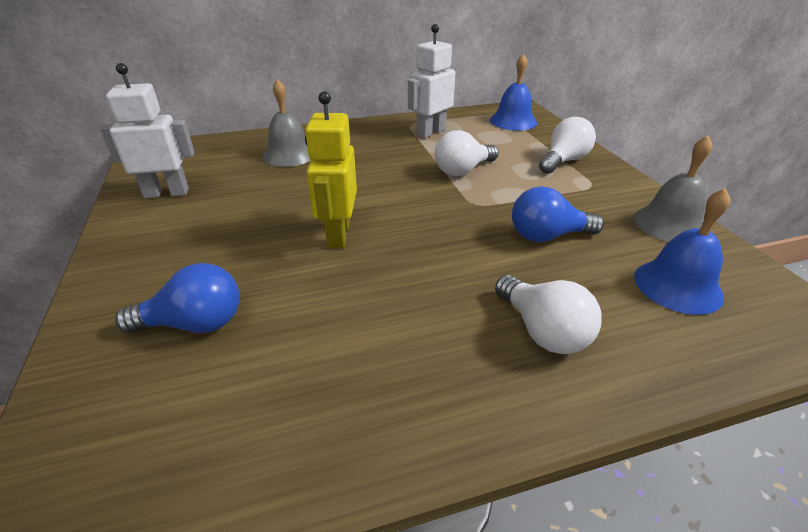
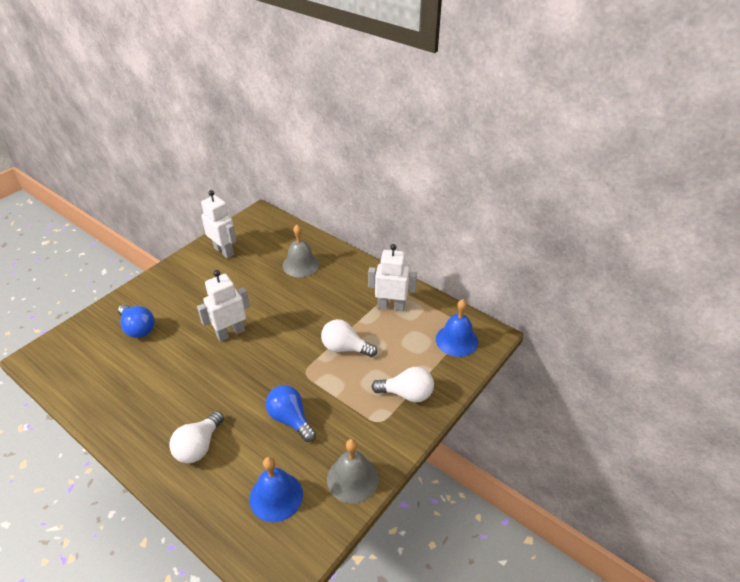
camera: 55 degrees right, 5 degrees up
yellow robot [305,91,357,248] -> white robot [197,270,250,342]

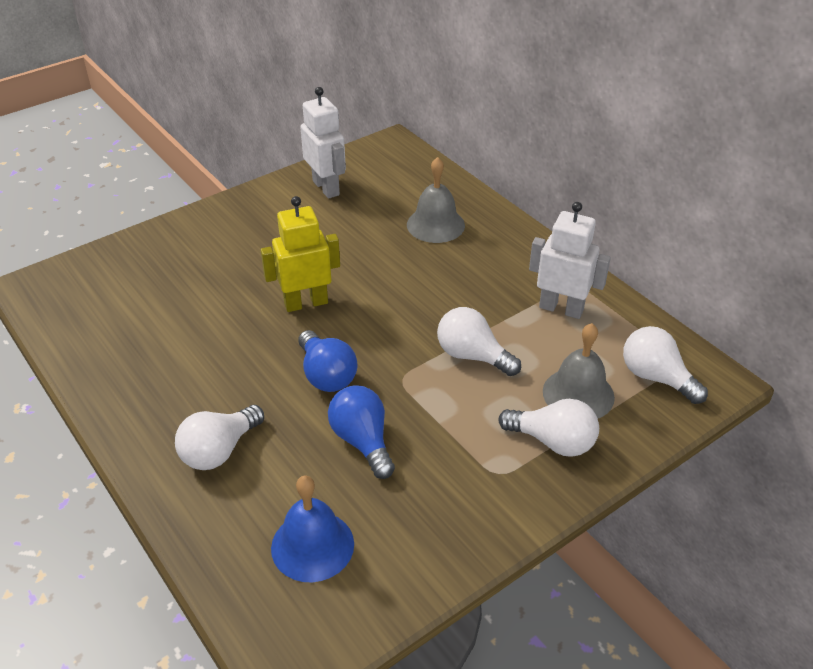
camera: 15 degrees right, 0 degrees up
blue light bulb [118,304,155,338] -> blue light bulb moved to [299,330,358,392]
white robot [197,270,250,342] -> yellow robot [261,196,340,312]
grey bell [327,439,379,503] -> grey bell moved to [543,323,615,418]
blue bell [436,299,478,357] -> white light bulb [623,326,708,404]

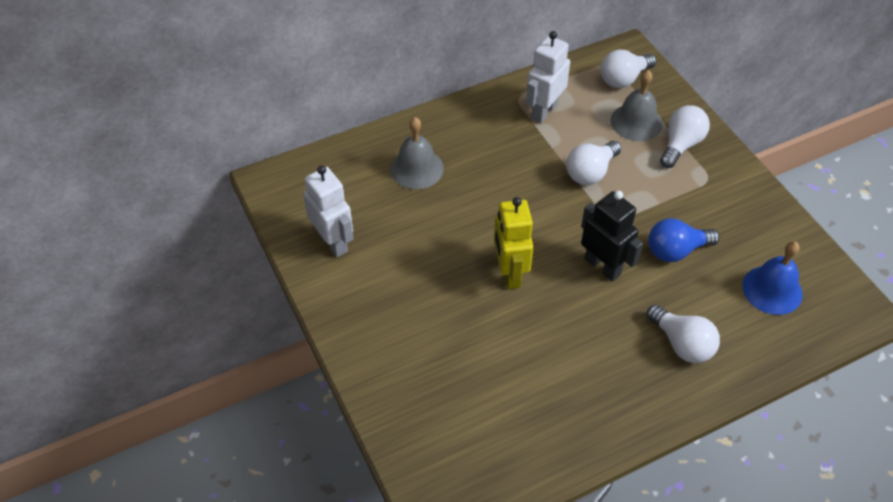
camera: 80 degrees left, 10 degrees up
blue light bulb [299,330,358,392] -> black robot [581,191,643,281]
white robot [300,87,346,199] -> white robot turned 75 degrees clockwise [303,165,353,257]

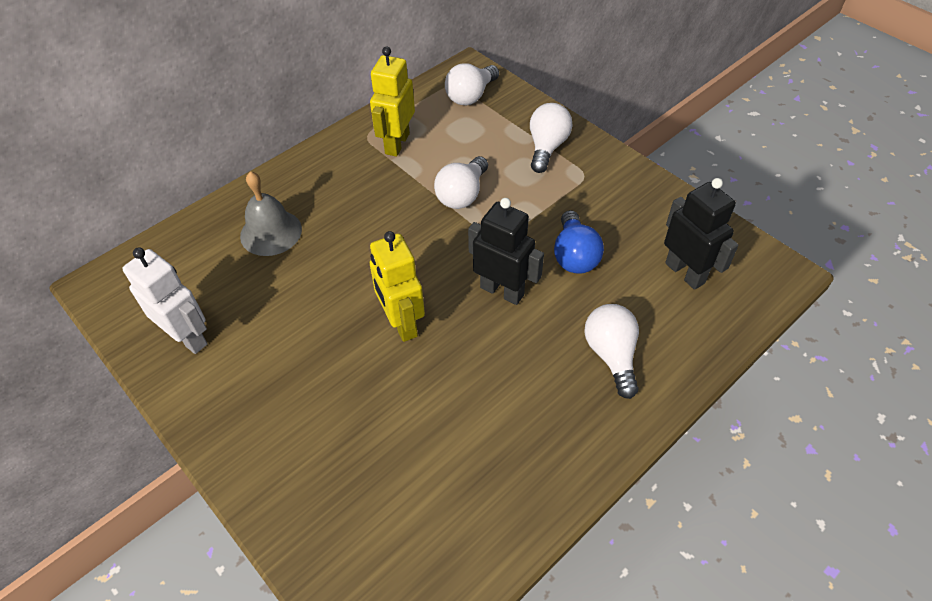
camera: 15 degrees left, 0 degrees up
white robot [526,31,570,123] -> yellow robot [370,47,415,157]
grey bell [610,70,663,141] -> none
white light bulb [646,305,720,363] -> white light bulb turned 135 degrees counterclockwise [584,304,639,399]
blue light bulb [648,218,720,262] -> blue light bulb turned 60 degrees counterclockwise [554,210,604,274]
blue bell [742,241,803,315] -> black robot [664,178,739,290]

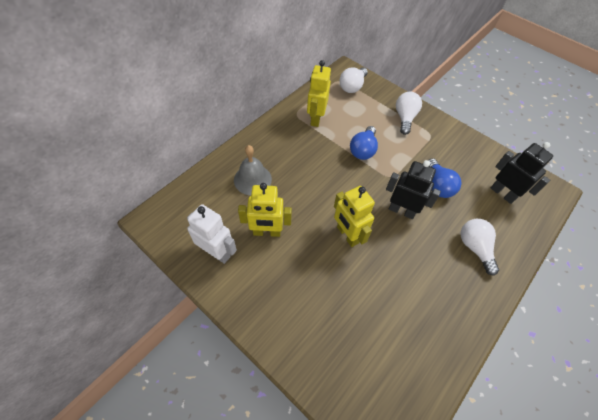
camera: 10 degrees left, 5 degrees up
white light bulb [434,156,488,209] -> blue light bulb [350,126,378,160]
none -> yellow robot [238,183,292,237]

